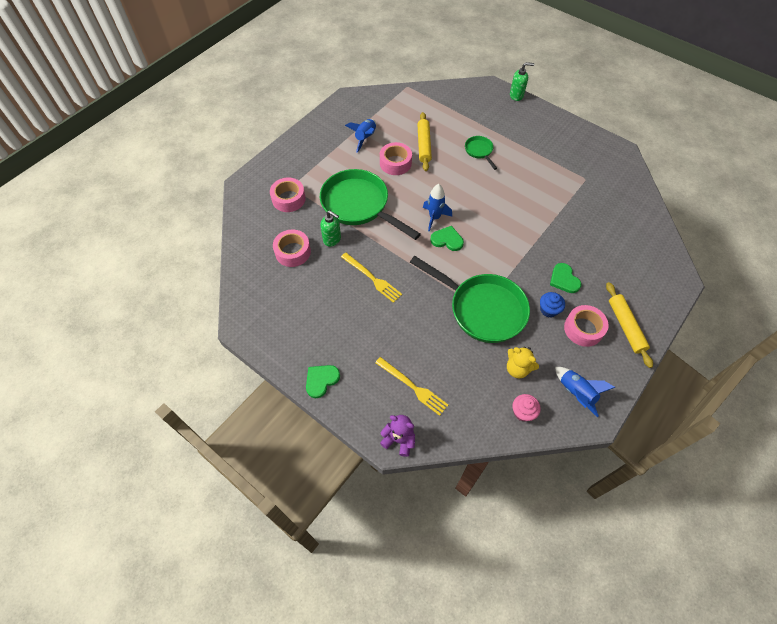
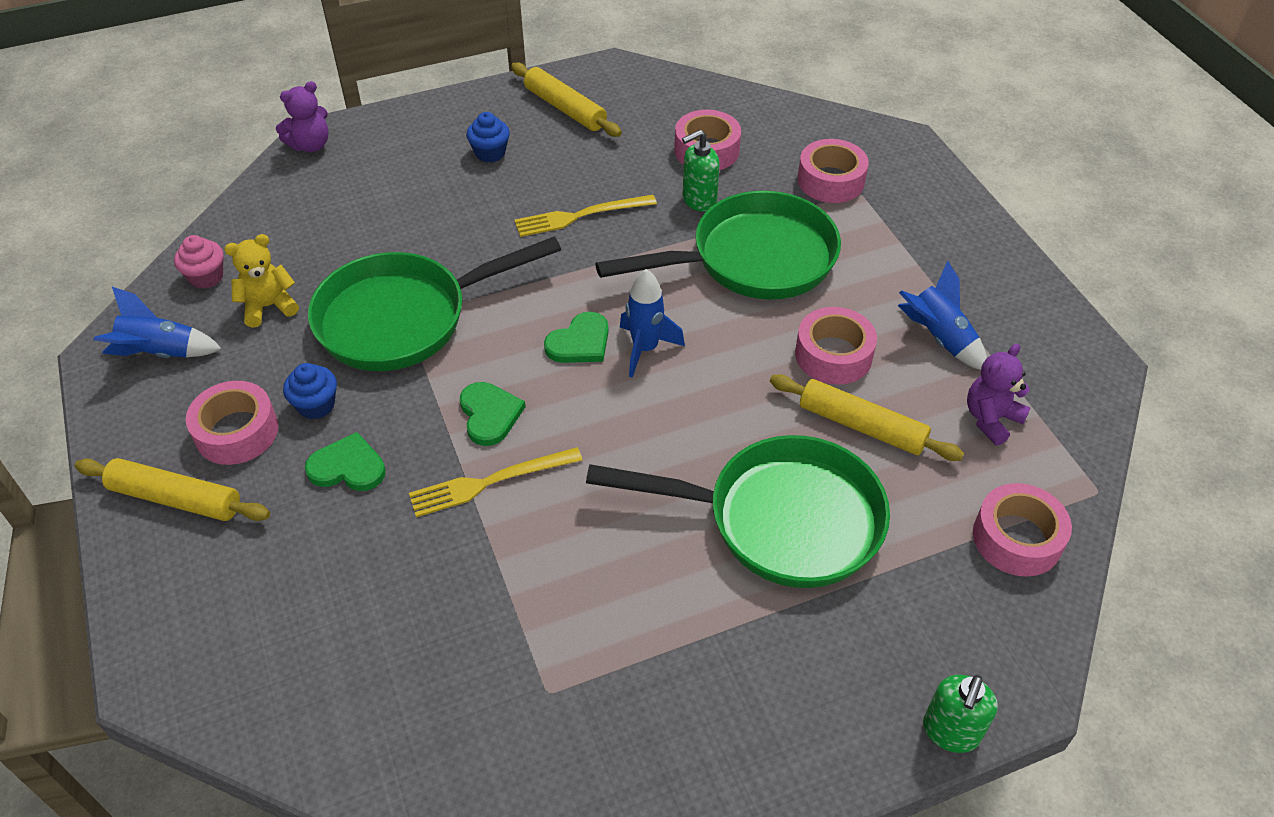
camera: 120 degrees right, 10 degrees down
green heart [306,365,340,398] -> green heart moved to [460,382,526,446]
yellow fork [375,357,448,416] -> yellow fork moved to [409,447,582,517]
green pan [465,136,497,170] -> green pan [586,435,890,588], size x2.22
none -> blue cupcake [466,112,510,163]
none -> yellow rolling pin [511,62,622,137]
none -> purple teddy bear [967,344,1030,445]
none -> pink tape [973,483,1072,577]

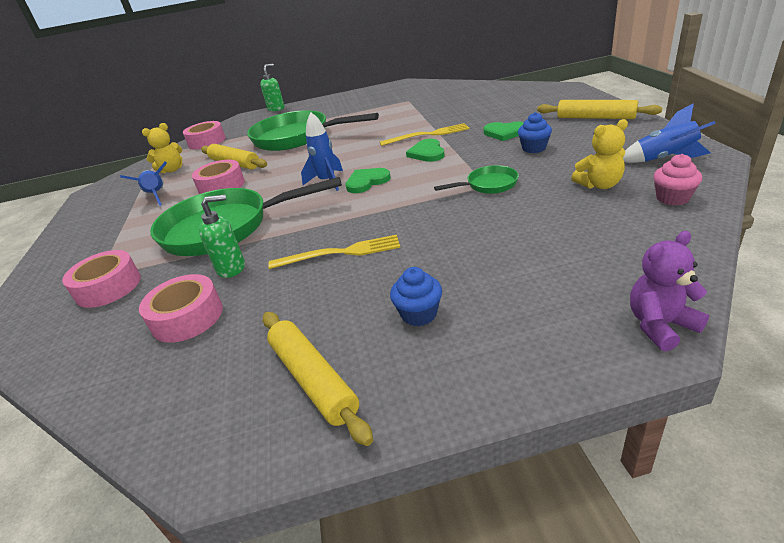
camera: 165 degrees left, 15 degrees down
pink tape [186,381,278,465] -> none
green pan [308,237,561,371] -> green pan [434,165,519,194], size x0.45
purple teddy bear [967,344,1030,445] -> yellow teddy bear [142,123,182,173]

